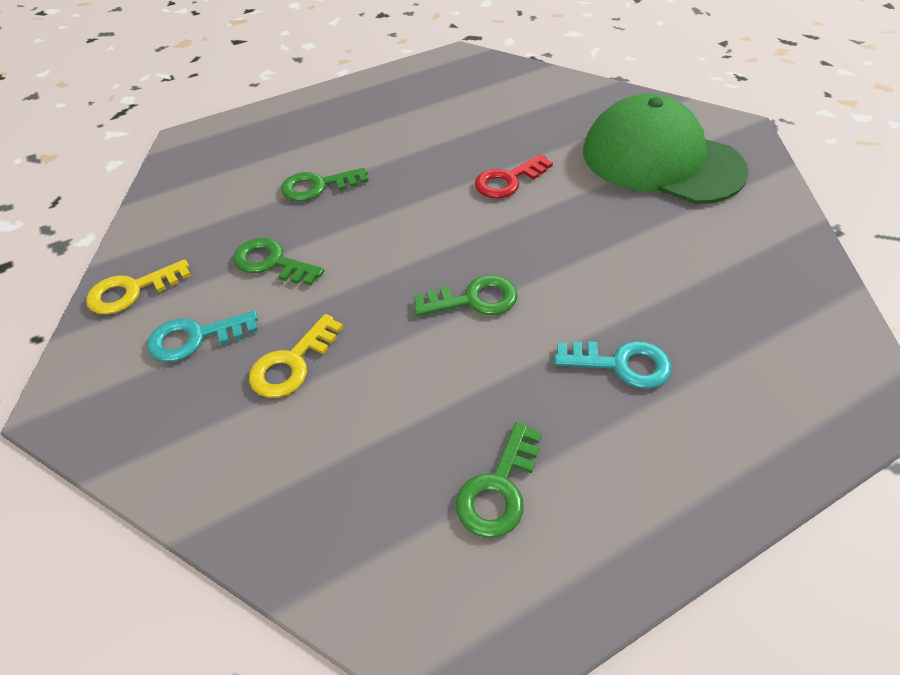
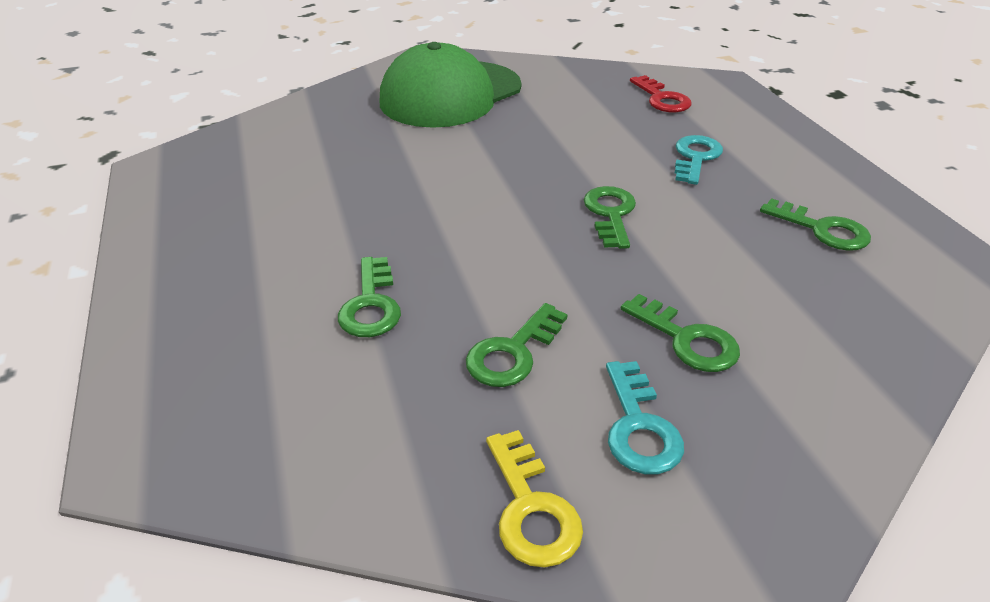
camera: 80 degrees left, 10 degrees down
yellow key [249,314,343,398] -> green key [621,294,740,372]
red key [475,154,553,198] -> red key moved to [630,75,691,113]

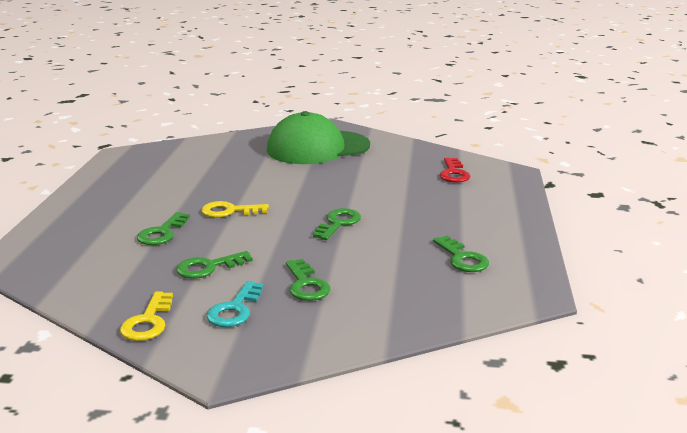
camera: 25 degrees right, 15 degrees down
turquoise key [675,135,723,185] -> none
none -> yellow key [201,201,269,218]

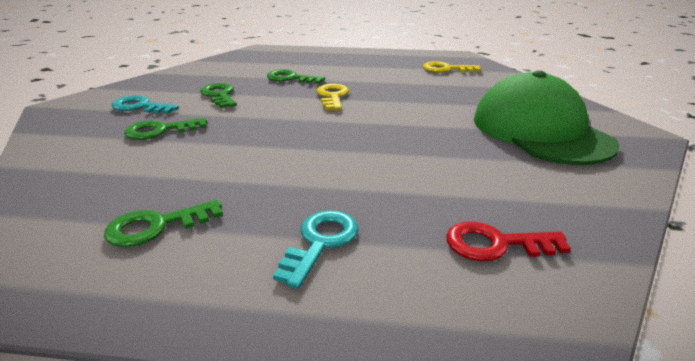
camera: 90 degrees right, 5 degrees up
yellow key [120,291,173,341] -> yellow key moved to [423,61,481,73]
green key [313,208,361,240] -> none
none -> turquoise key [273,210,358,289]

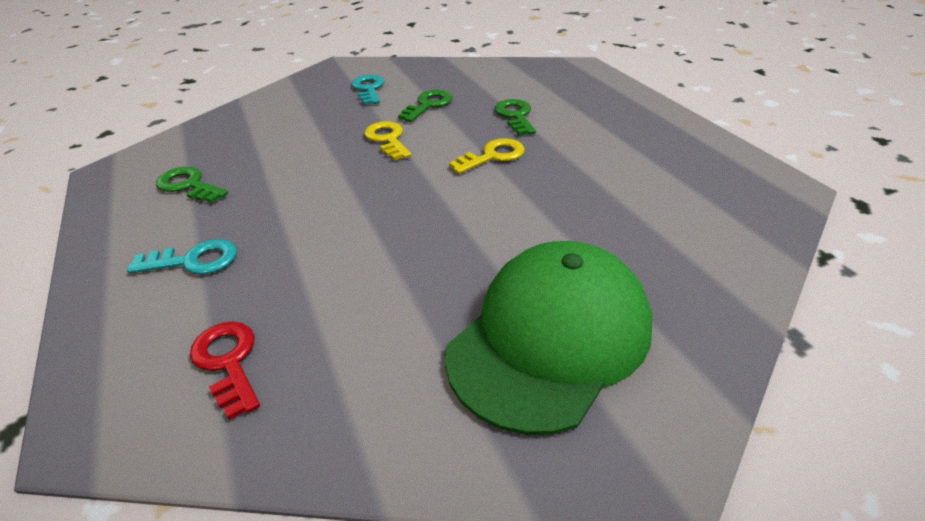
camera: 60 degrees right, 10 degrees up
green key [124,118,207,140] -> none
yellow key [423,61,481,73] -> yellow key moved to [364,121,411,160]

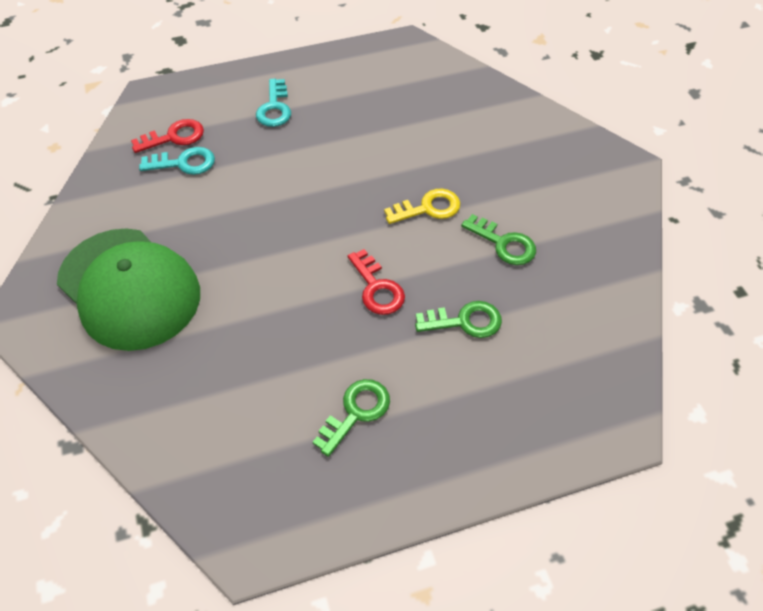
camera: 95 degrees right, 15 degrees up
green key [156,167,228,203] -> green key moved to [313,379,390,457]
turquoise key [351,75,385,105] -> turquoise key moved to [139,147,215,175]
yellow key [449,138,525,174] -> red key [348,249,405,315]

